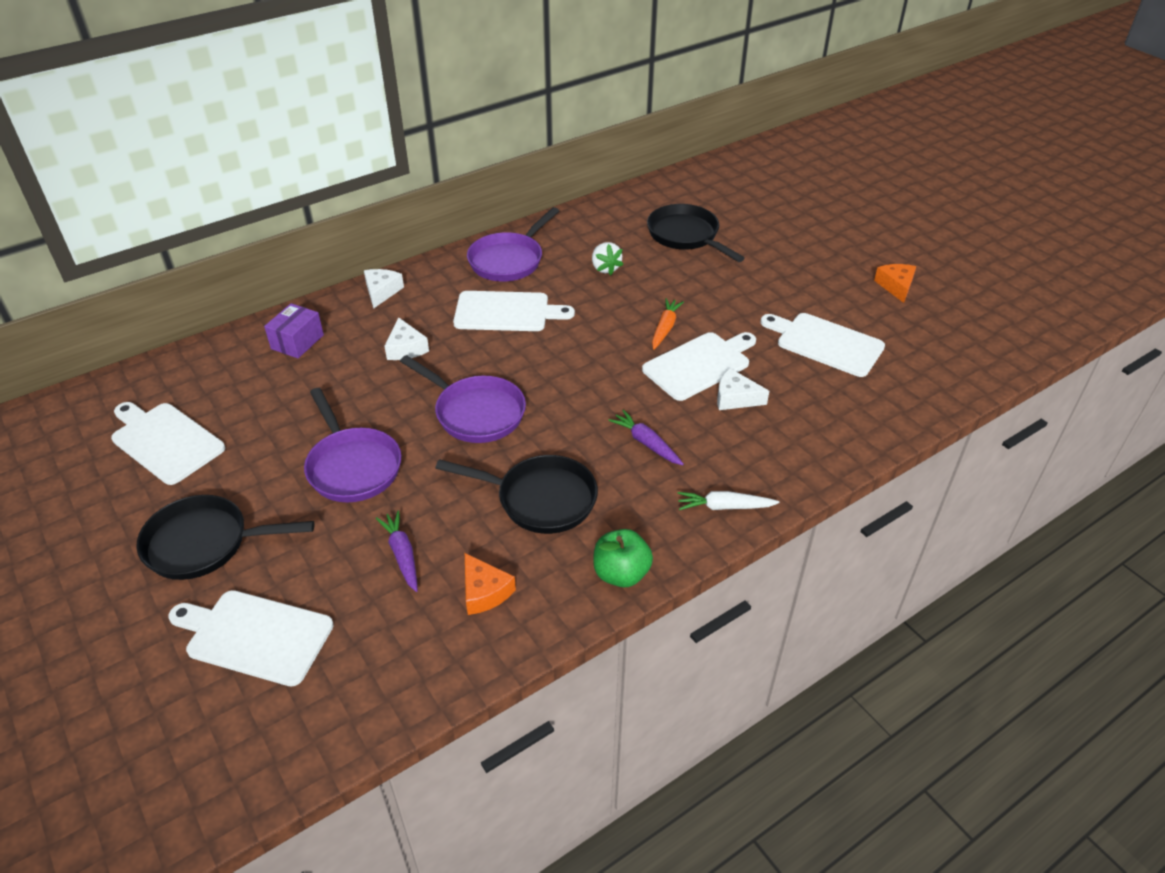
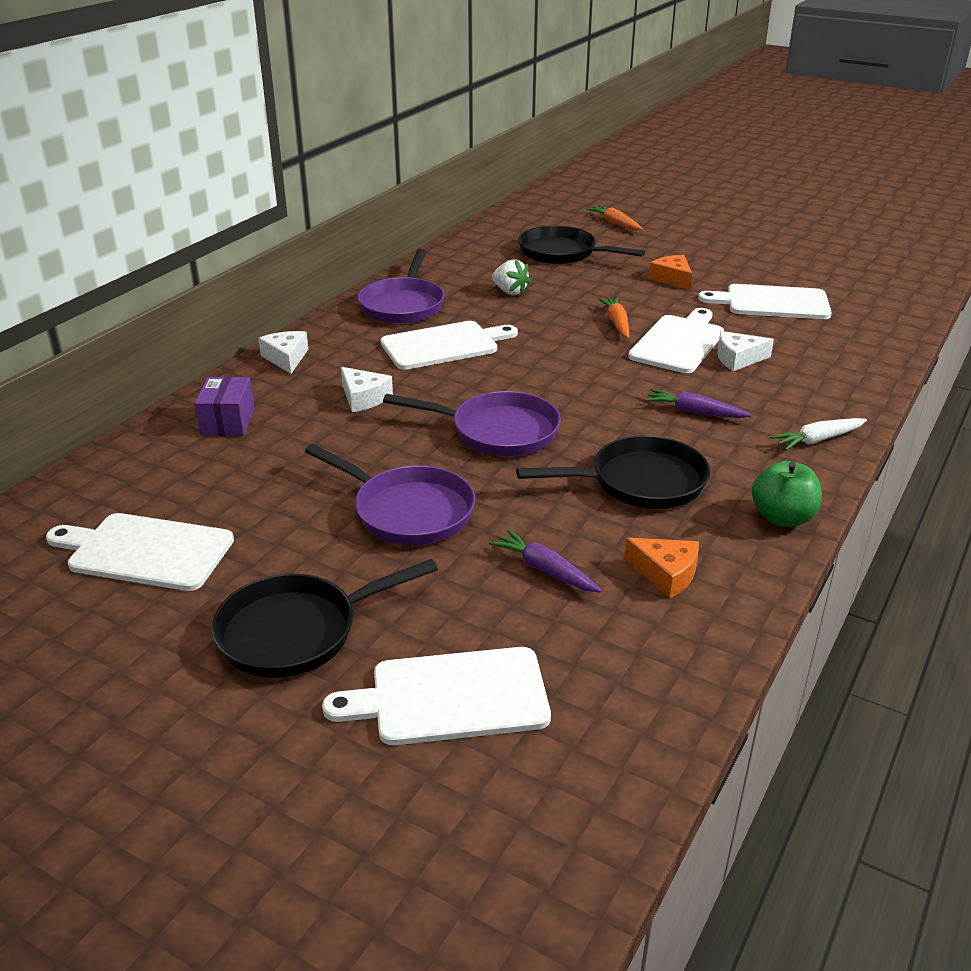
camera: 25 degrees left, 10 degrees down
orange cheese [874,264,916,303] -> orange cheese moved to [649,255,692,290]
none -> orange carrot [587,205,643,230]

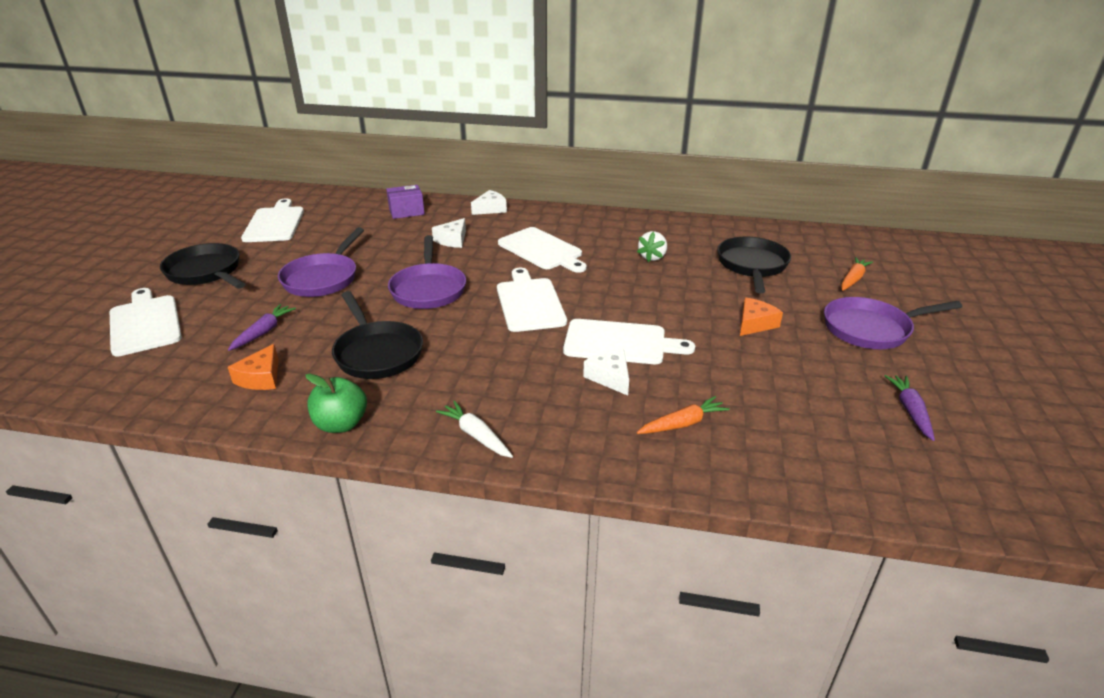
camera: 70 degrees right, 0 degrees up
purple pan [358,249,445,324] -> purple pan moved to [824,297,962,349]
orange carrot [598,297,629,339] -> orange carrot moved to [637,396,730,434]
purple carrot [645,389,752,418] -> purple carrot moved to [885,375,935,441]
white cutting board [698,284,832,319] -> white cutting board moved to [497,268,567,332]

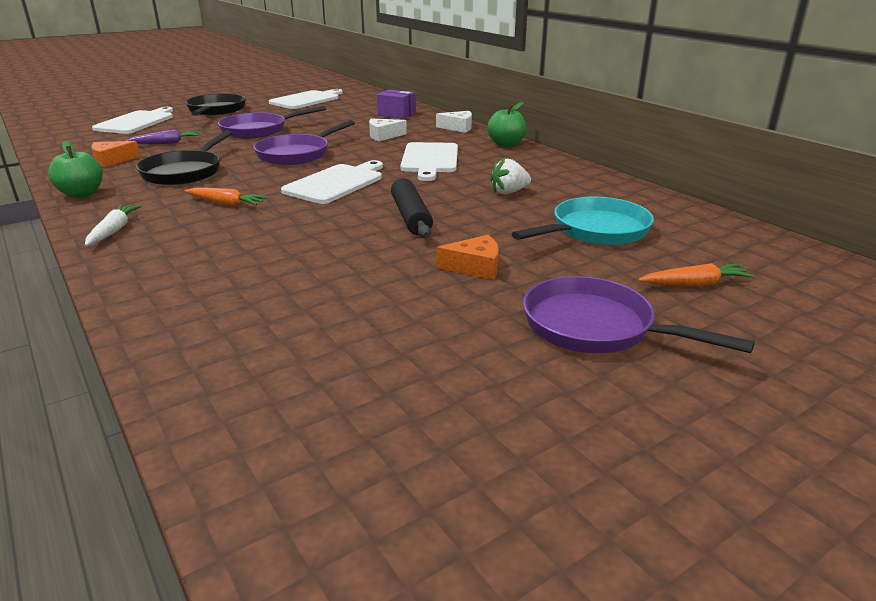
camera: 45 degrees right, 5 degrees down
white cutting board [563,319,695,364] -> none
white cheese [583,349,629,396] -> none
orange carrot [637,396,730,434] -> orange carrot moved to [185,188,268,206]
black pan [717,237,791,293] -> turquoise pan [512,197,654,245]
purple carrot [885,375,935,441] -> none
none -> black rolling pin [391,178,433,238]
none -> green apple [487,102,526,147]

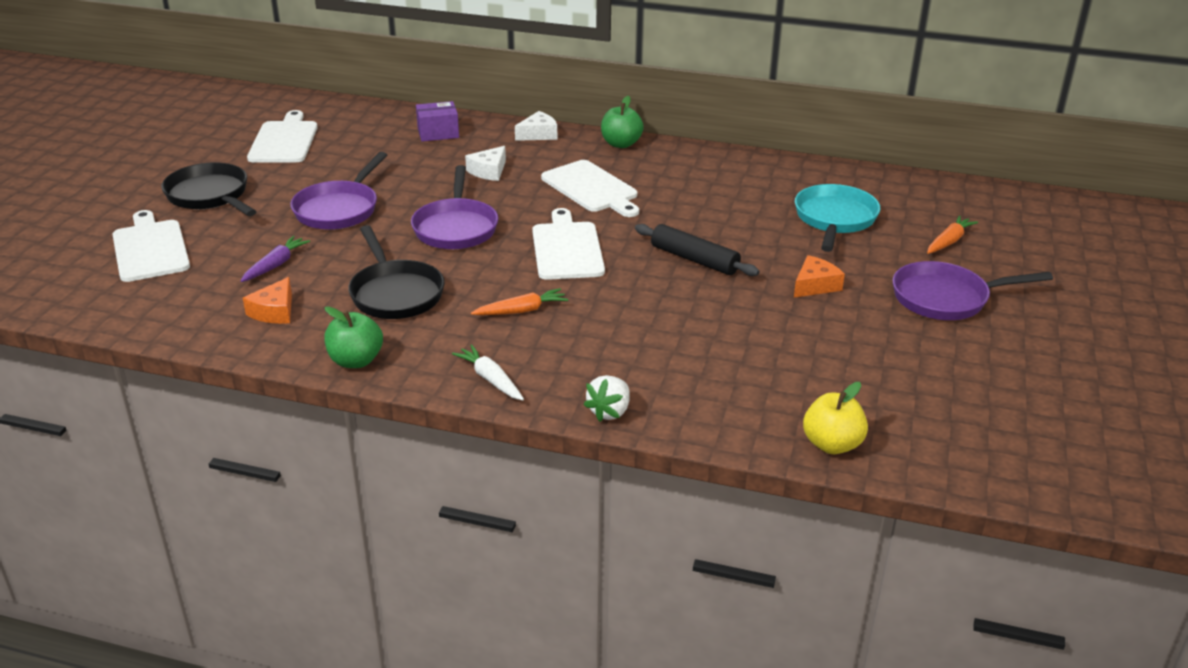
camera: 40 degrees left, 5 degrees up
white strawberry [490,158,531,194] -> white strawberry moved to [583,375,630,422]
none -> yellow apple [803,382,868,454]

